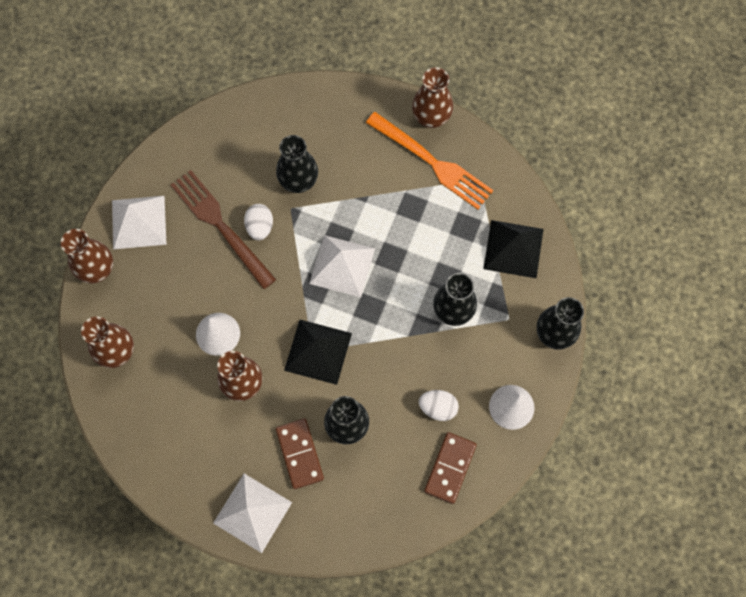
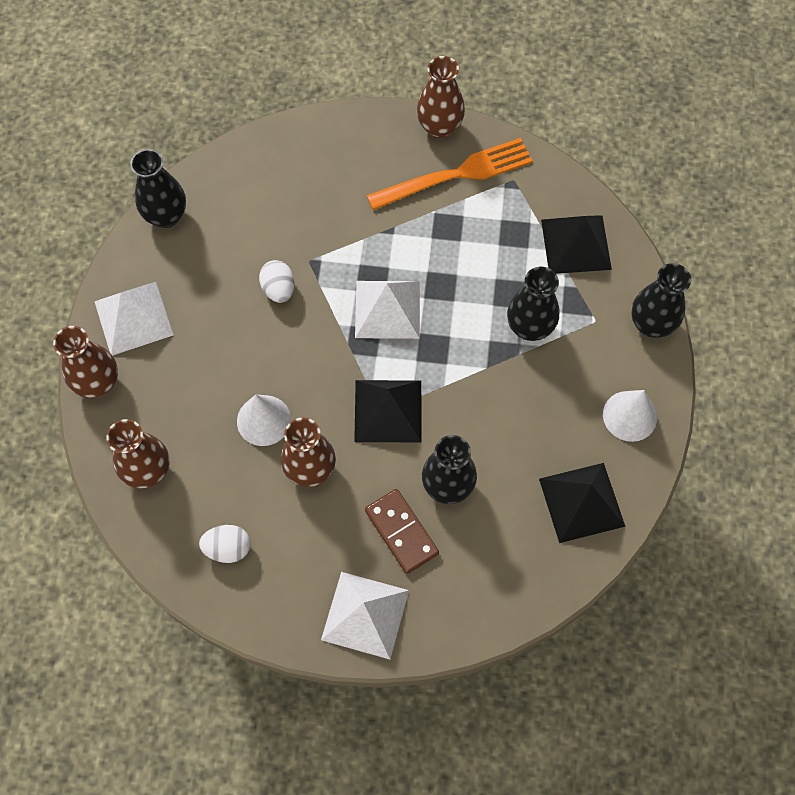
camera: 15 degrees left, 5 degrees down
brown fork [171,170,276,289] -> none
black vase [276,135,318,193] -> black vase moved to [130,149,186,228]
orange fork [366,112,493,210] -> orange fork turned 45 degrees counterclockwise [366,138,533,210]
white egg [418,390,459,421] -> white egg moved to [199,525,251,563]
brown domino [424,432,477,504] -> black pyramid [539,463,626,543]

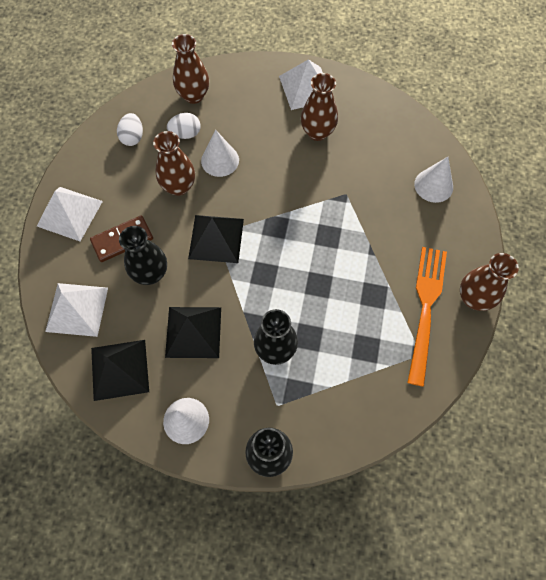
camera: 95 degrees right, 0 degrees up
brown vase [53,326,118,398] -> brown vase moved to [301,73,338,141]
black vase [130,149,186,228] -> none
white egg [259,260,295,303] -> white egg moved to [167,113,201,139]
white pyramid [355,281,420,339] -> white pyramid moved to [45,283,108,337]
orange fork [366,138,533,210] -> orange fork turned 150 degrees counterclockwise [407,247,447,387]
black pyramid [541,215,612,274] -> black pyramid moved to [165,307,221,358]
none -> white cone [414,157,453,203]

